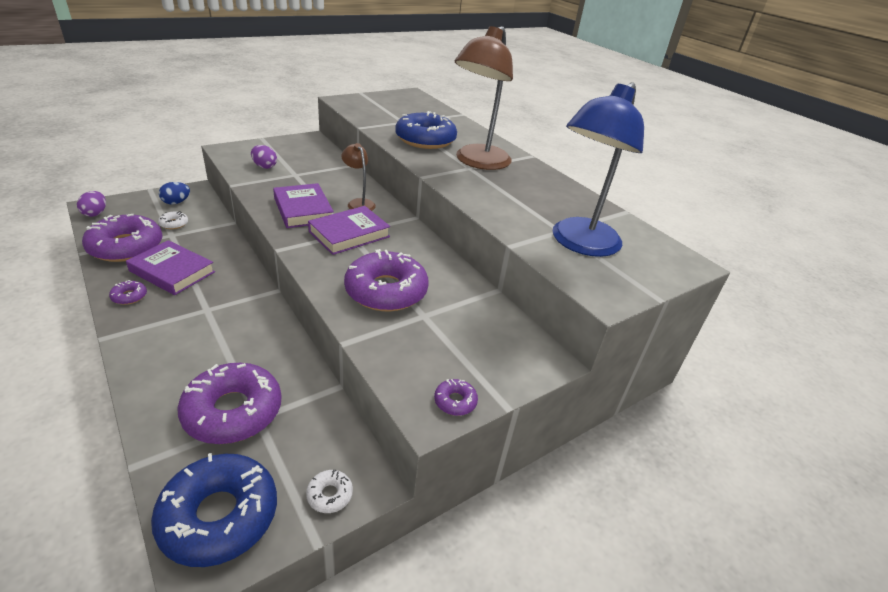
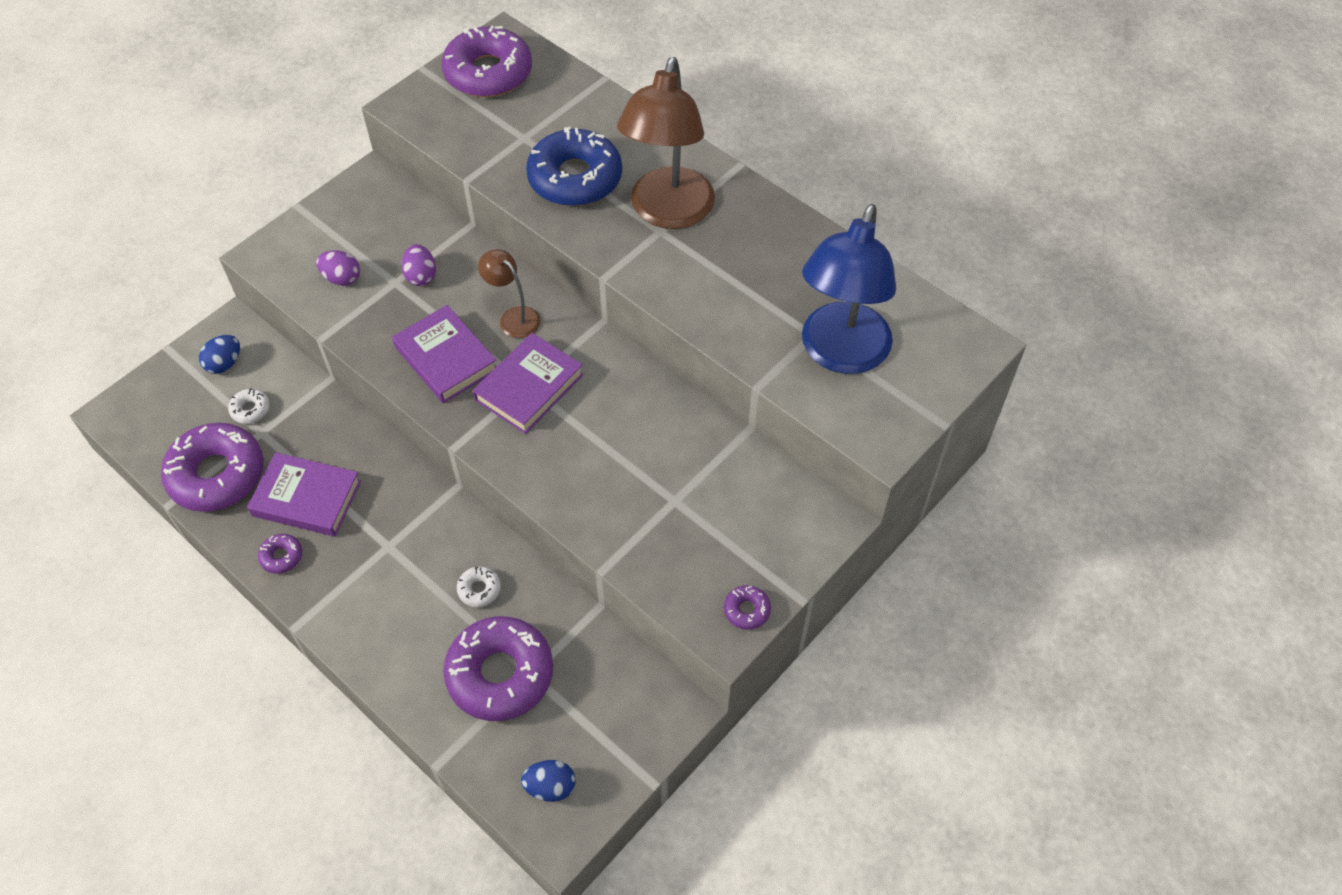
camera: 10 degrees left, 20 degrees up
purple egg [77,191,106,217] -> purple egg moved to [401,244,436,286]
blue donut [151,453,277,567] -> blue egg [521,760,576,802]
white donut [306,470,353,513] -> white donut moved to [457,566,501,607]
purple donut [344,249,429,311] -> purple donut moved to [442,26,532,97]

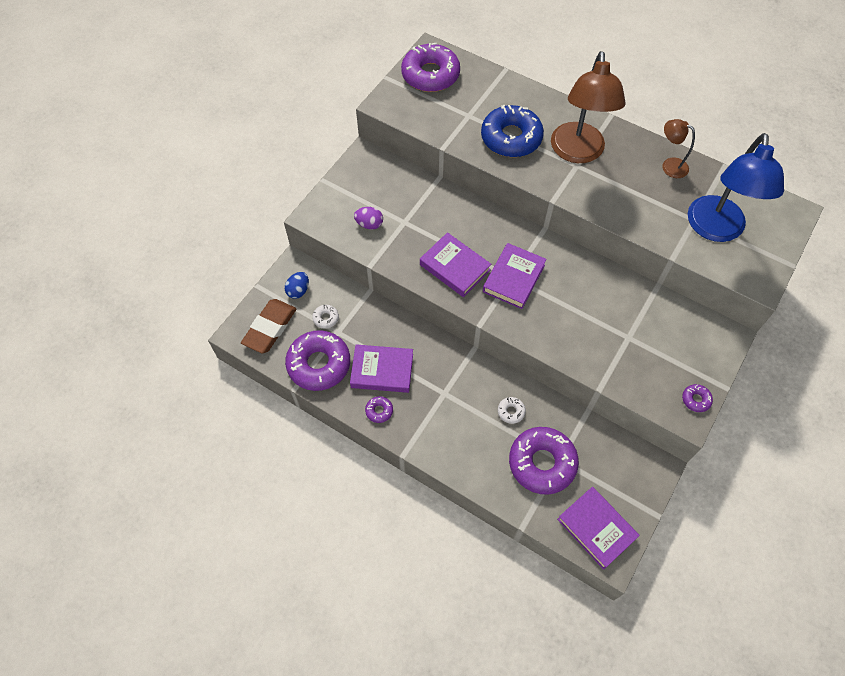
camera: 10 degrees left, 5 degrees up
purple egg [401,244,436,286] -> none
brown lamp [478,249,541,338] -> brown lamp moved to [662,119,695,178]
blue egg [521,760,576,802] -> purple book [557,487,640,570]
none -> brown eraser [241,299,296,353]

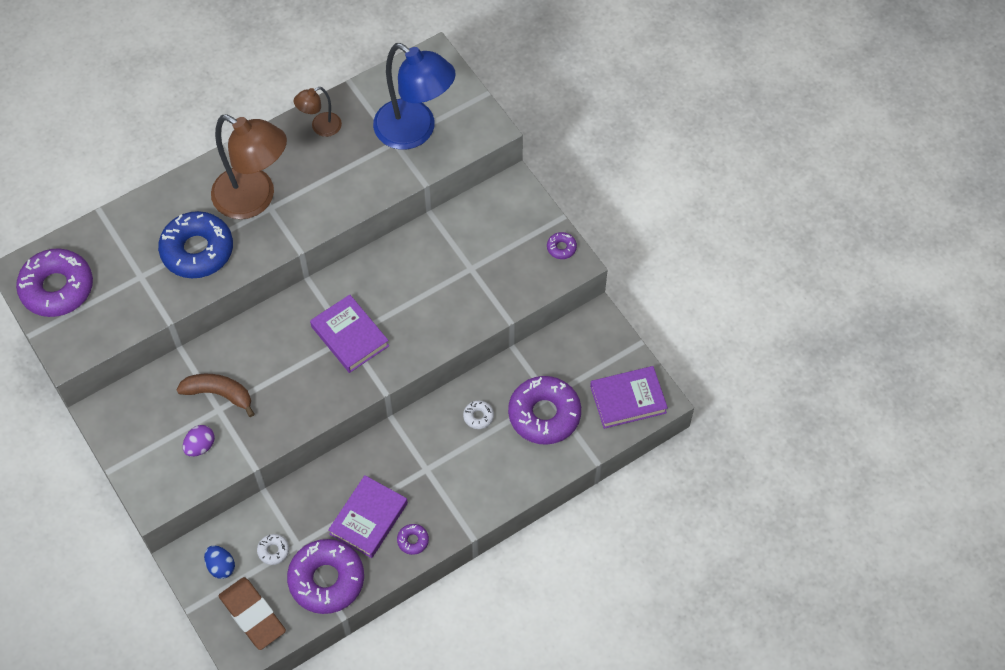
camera: 65 degrees left, 0 degrees up
purple book [420,232,491,297] -> none
none -> brown banana [177,374,254,417]

